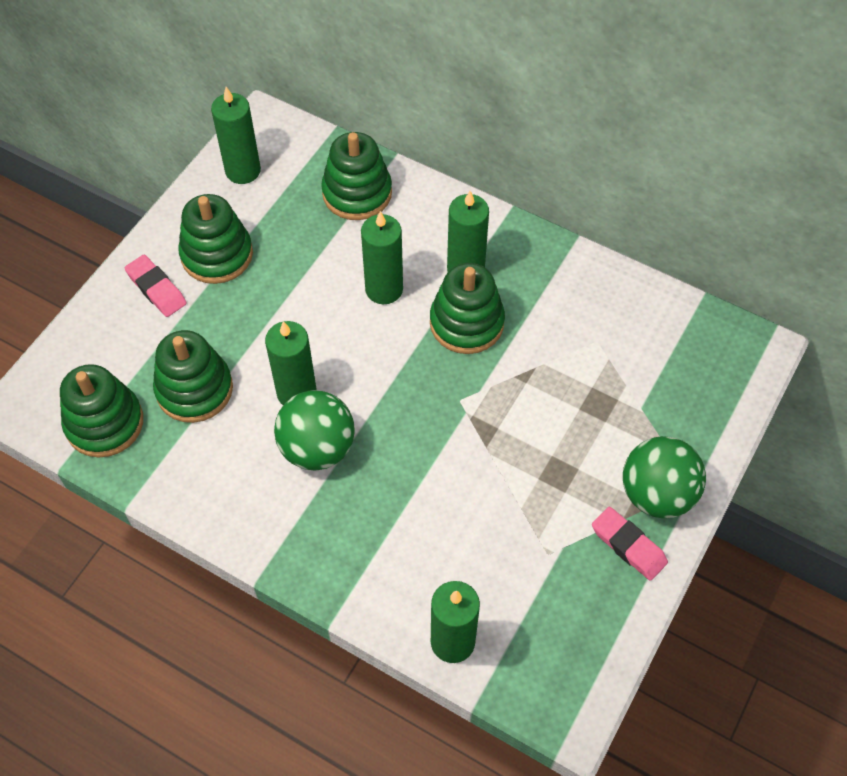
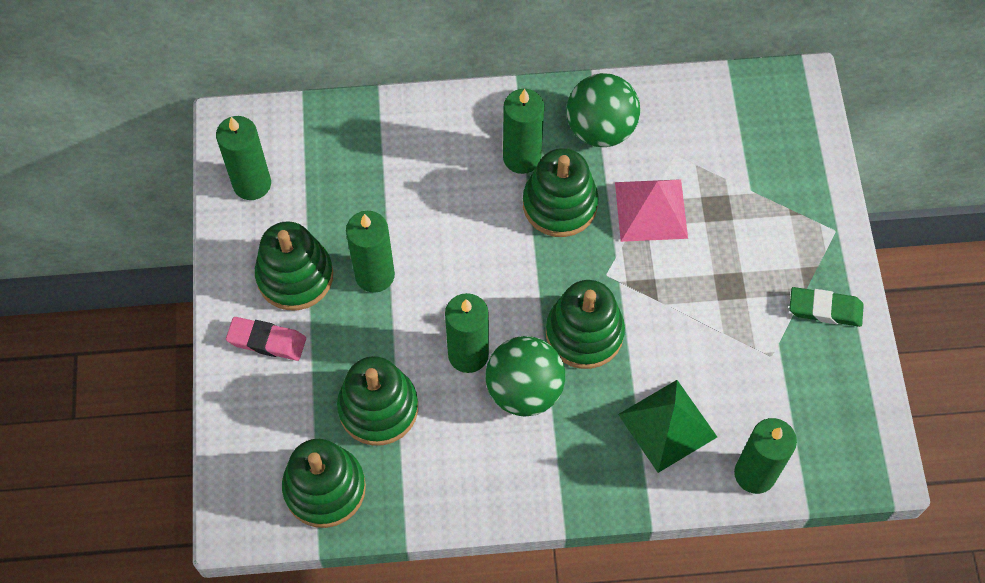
camera: 35 degrees left, 5 degrees up
green stacking toy [321,132,392,220] -> green stacking toy moved to [546,280,625,369]
green candle [361,211,403,304] -> green candle moved to [346,211,395,293]
pink eraser [592,507,668,581] -> green eraser [789,287,864,327]
green ball [623,436,706,518] -> green ball moved to [566,73,640,147]
none -> pink pyramid [615,179,688,242]
none -> green pyramid [618,380,717,473]

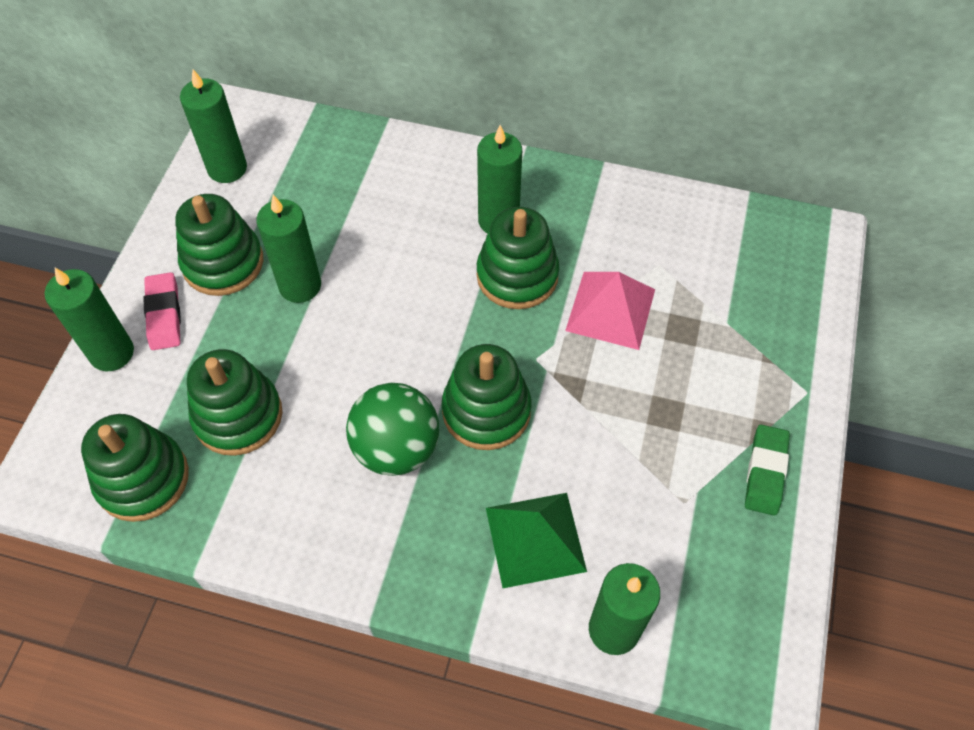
camera: 20 degrees right, 5 degrees down
pink eraser [226,317,306,361] -> pink eraser turned 45 degrees clockwise [143,272,181,350]
green candle [445,293,489,373] -> green candle moved to [45,268,134,371]
green ball [566,73,640,147] -> none
green eraser [789,287,864,327] -> green eraser turned 75 degrees clockwise [745,425,790,516]

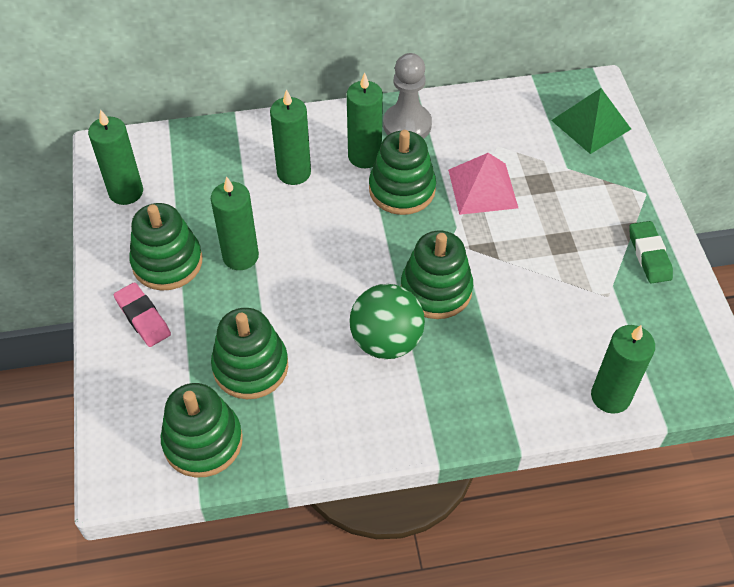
camera: 25 degrees left, 5 degrees down
green candle [45,268,134,371] -> green candle moved to [270,89,311,185]
green pyramid [486,493,587,588] -> green pyramid moved to [551,88,631,154]
none -> grey pawn [383,53,432,139]

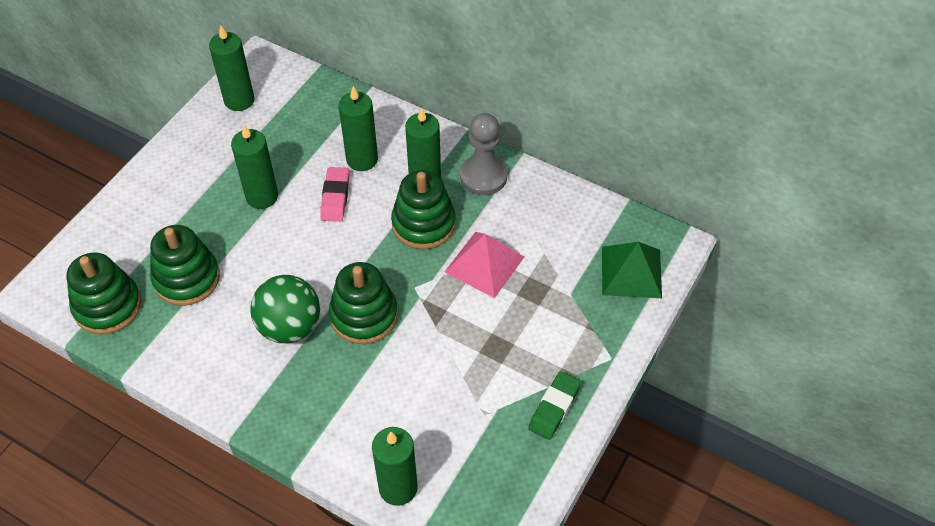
camera: 40 degrees right, 0 degrees up
pink eraser [114,282,171,347] -> pink eraser moved to [320,167,349,222]
green stacking toy [129,203,202,291] -> none

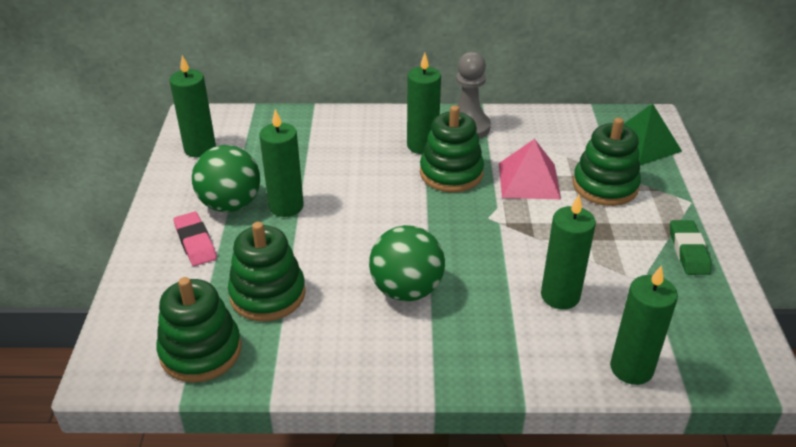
camera: 30 degrees left, 15 degrees down
pink eraser [320,167,349,222] -> pink eraser moved to [174,212,217,266]
green stacking toy [329,262,398,344] -> green stacking toy moved to [573,118,641,206]
green candle [339,86,378,171] -> green candle moved to [541,195,596,309]
none -> green ball [192,145,260,212]

